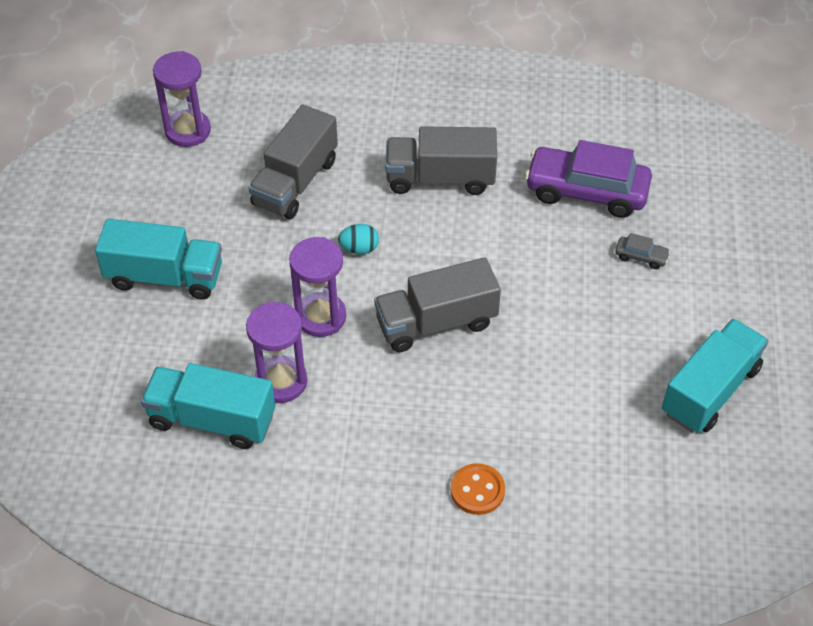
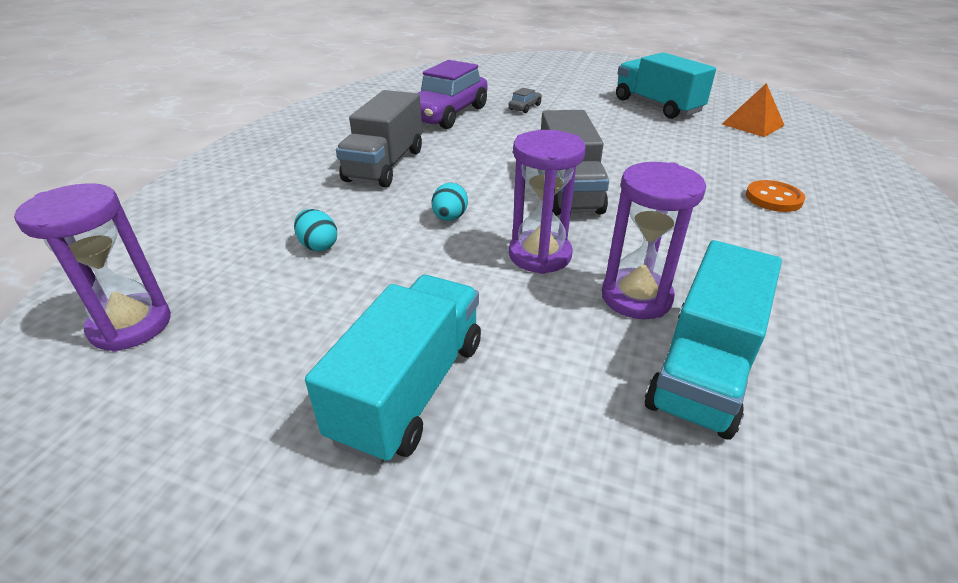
camera: 75 degrees left, 15 degrees down
grey truck [248,104,338,220] -> turquoise egg [294,209,337,251]
none -> orange pyramid [722,83,785,137]

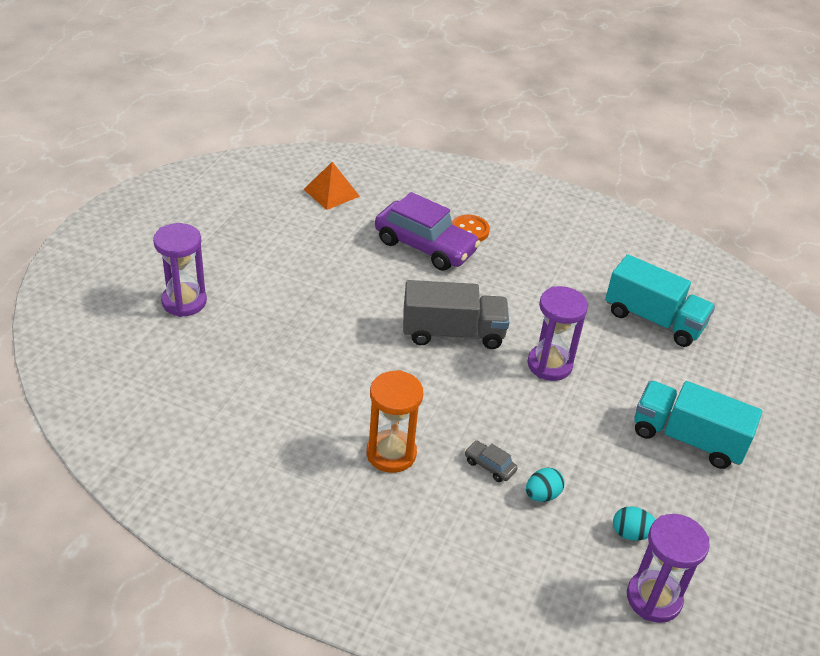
camera: 90 degrees left, 5 degrees up
grey truck [336,90,422,188] -> orange hourglass [367,370,423,473]
purple car [418,60,488,129] -> purple car moved to [375,192,480,271]
turquoise egg [432,183,468,221] -> turquoise egg moved to [613,506,656,541]
grey car [509,88,542,113] -> grey car moved to [465,441,518,482]
purple hourglass [602,162,706,319] -> purple hourglass moved to [153,223,207,317]
turquoise truck [616,52,716,119] -> none

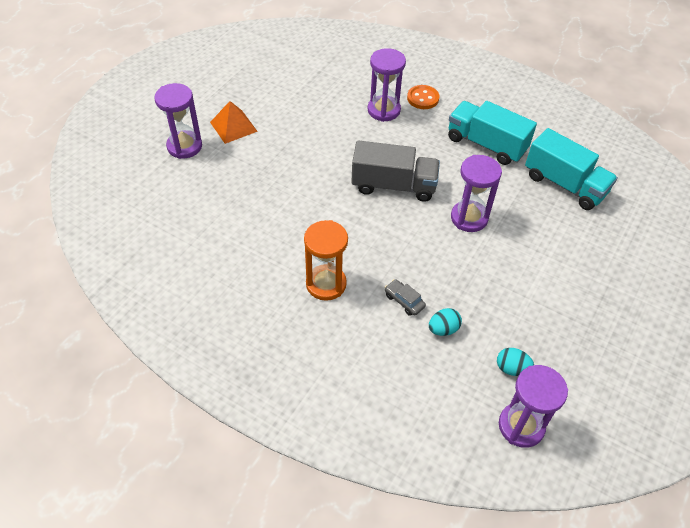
camera: 10 degrees right, 10 degrees up
orange pyramid [303,162,360,210] -> orange pyramid moved to [210,101,258,144]
purple car [375,192,480,271] -> purple hourglass [368,48,406,122]
turquoise truck [634,381,762,469] -> turquoise truck moved to [448,101,537,165]

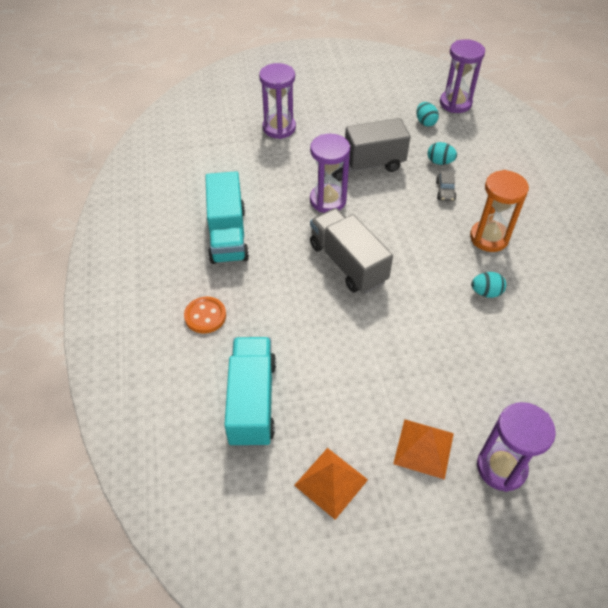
camera: 130 degrees left, 0 degrees up
purple hourglass [368,48,406,122] -> purple hourglass moved to [259,63,296,139]
turquoise truck [525,128,618,210] -> turquoise truck moved to [224,337,276,447]
none -> orange pyramid [294,448,368,520]
none -> grey truck [332,118,410,181]
none -> turquoise egg [471,272,506,298]

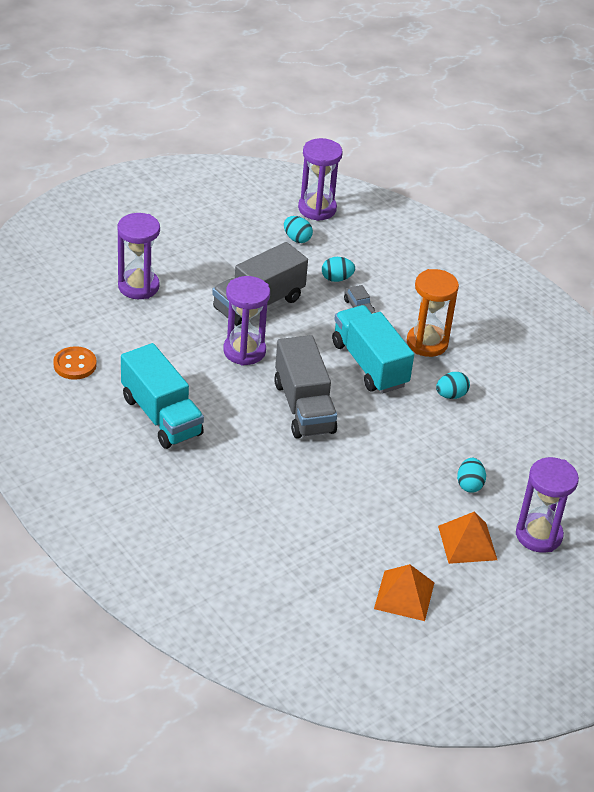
camera: 30 degrees left, 10 degrees down
orange button [184,297,226,334] -> orange button moved to [53,346,97,380]
turquoise truck [224,337,276,447] -> turquoise truck moved to [332,305,414,393]
grey truck [310,208,393,294] -> grey truck turned 135 degrees counterclockwise [274,335,337,439]
none -> turquoise egg [457,458,486,493]

